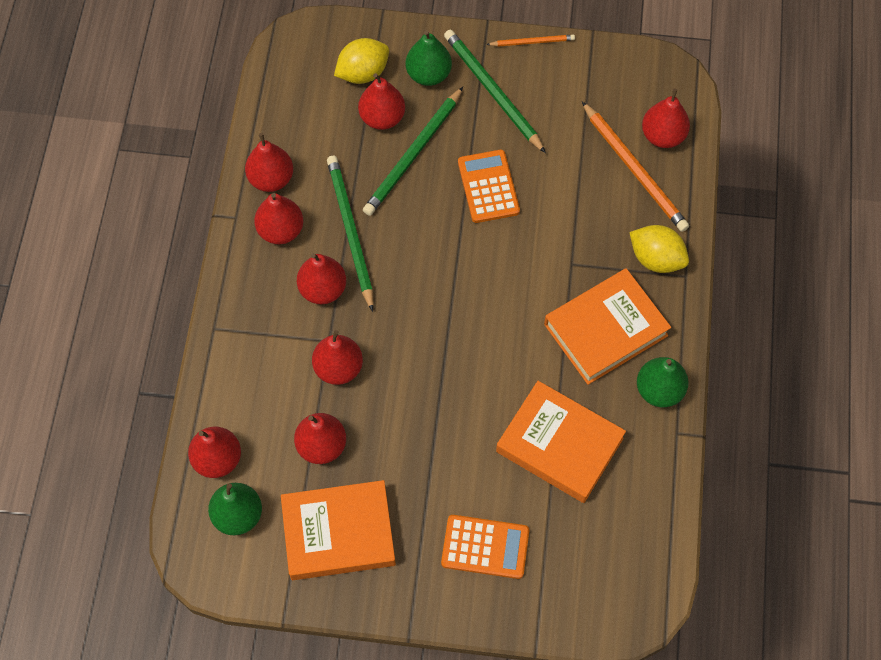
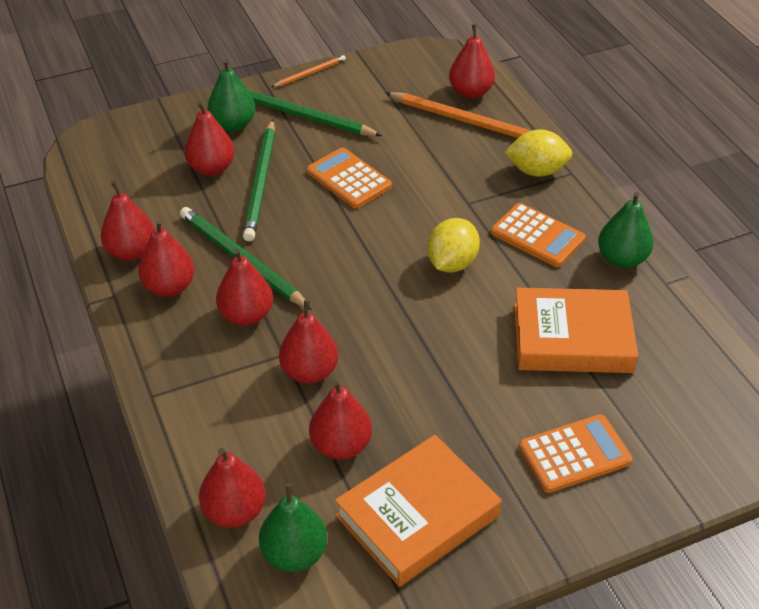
camera: 30 degrees left, 20 degrees down
yellow lemon [334,38,389,84] -> yellow lemon moved to [427,218,480,272]
orange book [544,268,671,385] -> orange calculator [491,203,586,267]

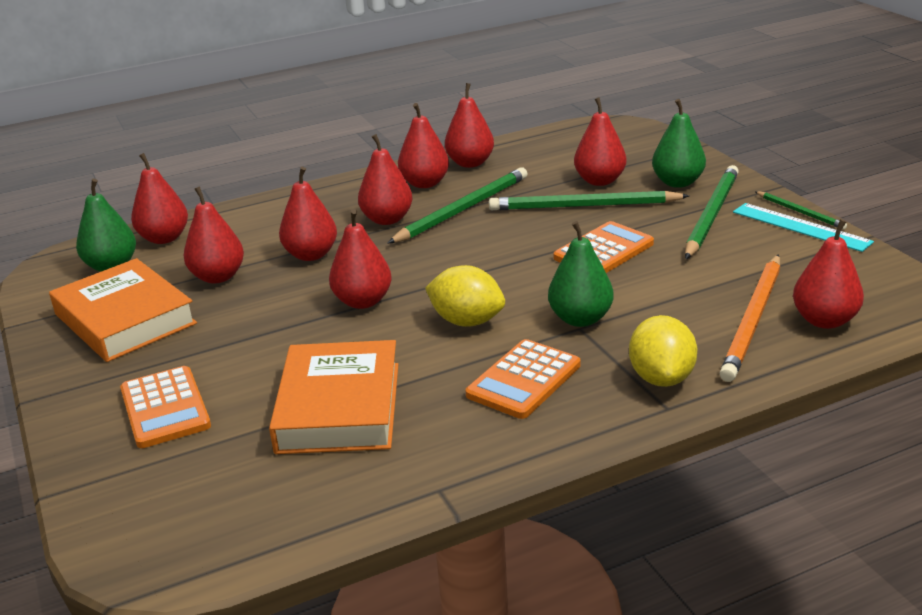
camera: 90 degrees right, 15 degrees down
orange pencil [272,55,346,87] -> green pencil [755,191,847,229]
green pear [598,192,653,268] -> green pear moved to [548,221,614,327]
none -> red pear [329,209,392,309]
none -> turquoise ruler [733,203,874,252]

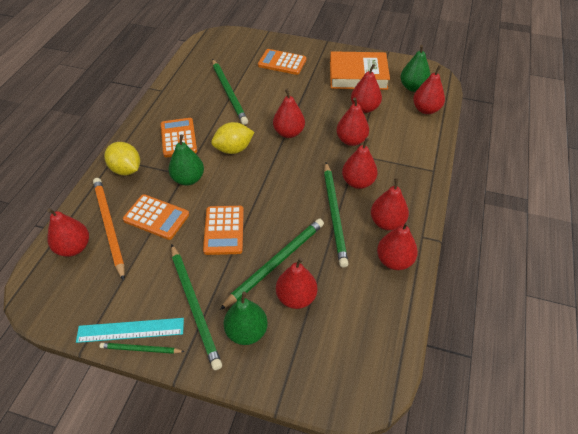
camera: 130 degrees right, 20 degrees up
orange book [269,340,399,454] -> green pencil [212,59,248,125]
none -> orange calculator [123,194,189,240]

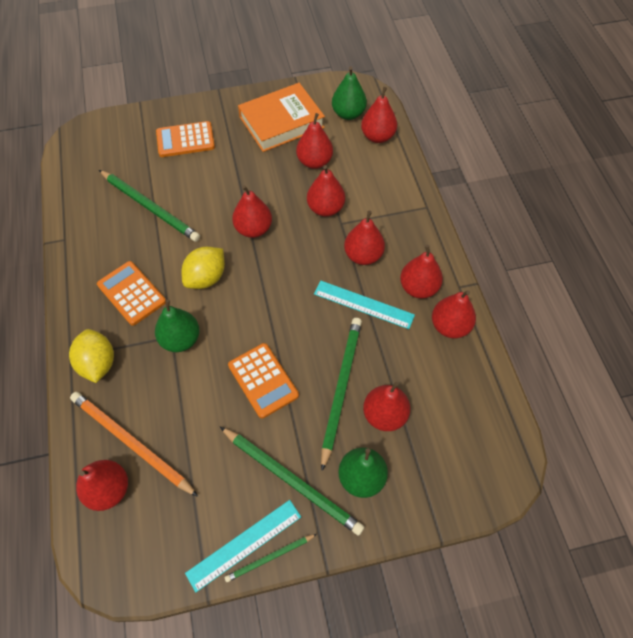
camera: 30 degrees left, 10 degrees up
yellow lemon [104,142,140,176] -> yellow lemon turned 60 degrees clockwise [69,329,114,383]
orange calculator [123,194,189,240] -> none
green pencil [324,162,348,267] -> turquoise ruler [314,280,415,329]

